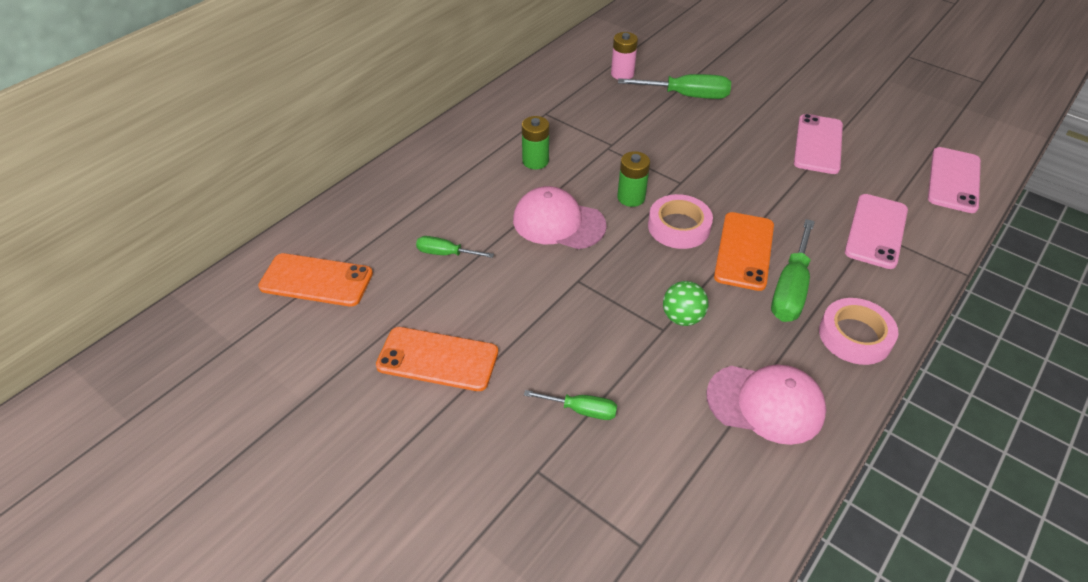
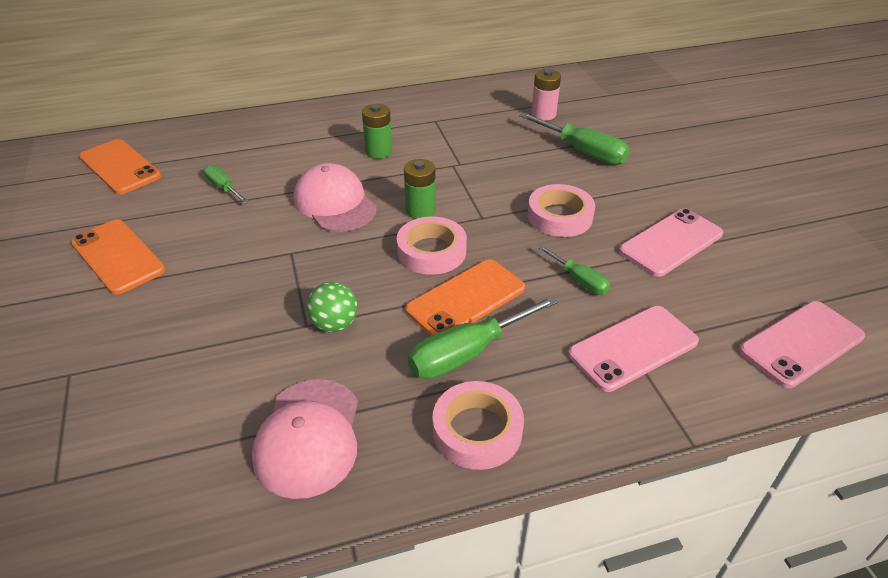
camera: 35 degrees right, 5 degrees down
green screwdriver [524,390,617,420] -> green screwdriver moved to [537,245,610,295]
pink cap [706,365,826,445] -> pink cap turned 45 degrees clockwise [252,379,358,499]
none -> pink tape [528,184,595,237]

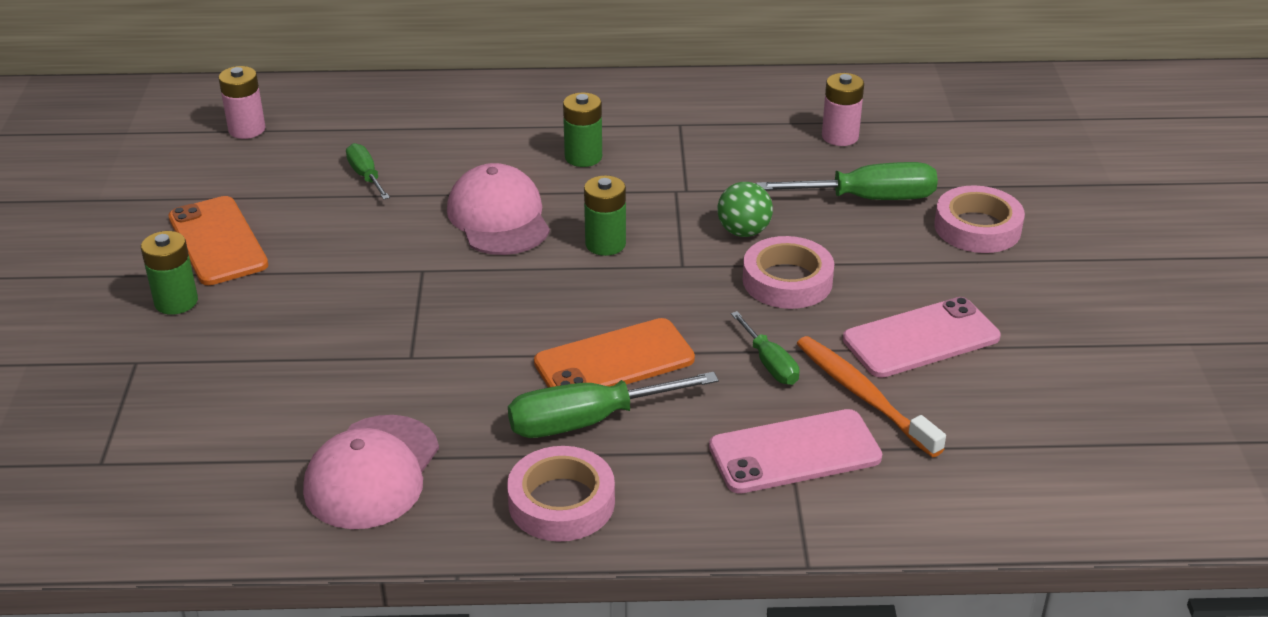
camera: 15 degrees right, 5 degrees down
orange phone [79,139,161,194] -> pink battery [218,66,265,139]
green ball [306,282,358,332] -> green ball moved to [717,182,773,237]
pink tape [397,216,467,275] -> pink tape moved to [934,185,1025,253]
green screwdriver [519,112,630,165] -> green screwdriver turned 60 degrees counterclockwise [756,162,938,200]
pink phone [739,301,865,388] -> none
none -> green battery [141,231,198,315]
none -> orange toothbrush [797,336,946,457]

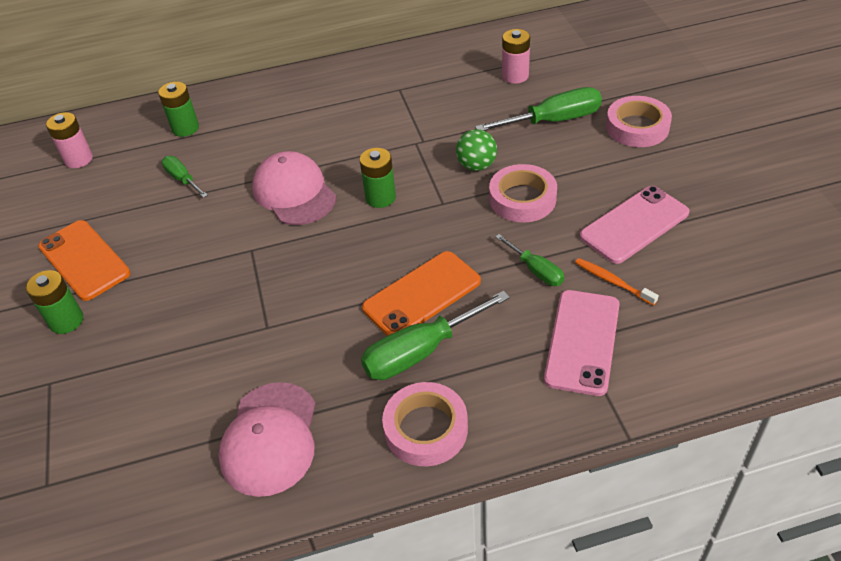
camera: 10 degrees left, 10 degrees up
green battery [563,92,602,167] -> green battery moved to [158,82,199,137]
pink phone [709,409,882,494] -> pink phone turned 45 degrees counterclockwise [544,290,620,396]
orange toothbrush [797,336,946,457] -> orange toothbrush [575,258,659,306], size x0.60

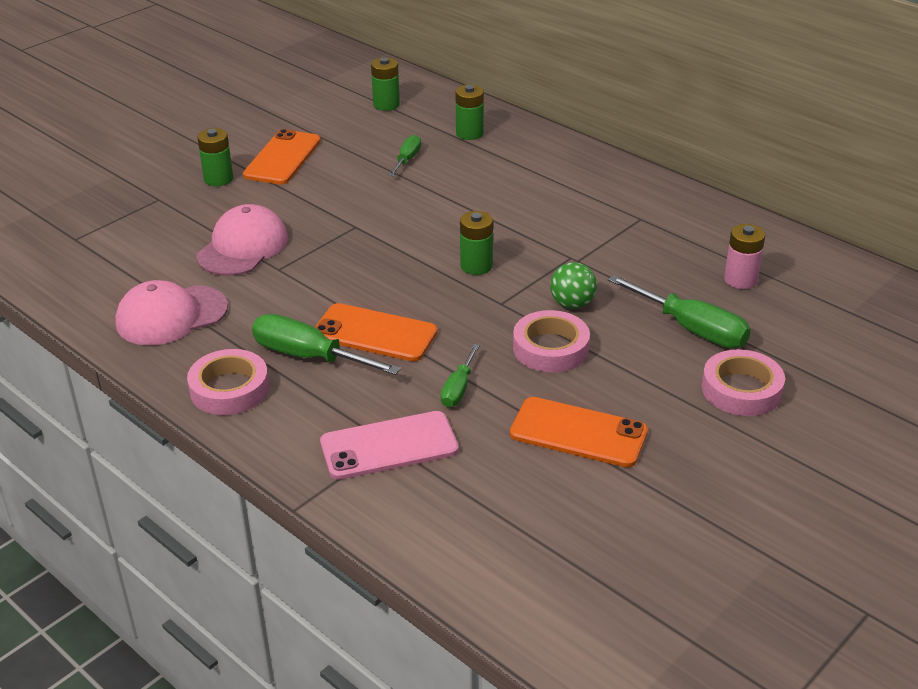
camera: 55 degrees right, 10 degrees down
pink battery [46,112,93,168] -> green battery [371,57,400,111]
pink cap [252,151,336,225] -> pink cap moved to [196,204,288,276]
orange toothbrush [575,258,659,306] -> none
pink phone [579,186,690,264] -> orange phone [510,397,648,468]

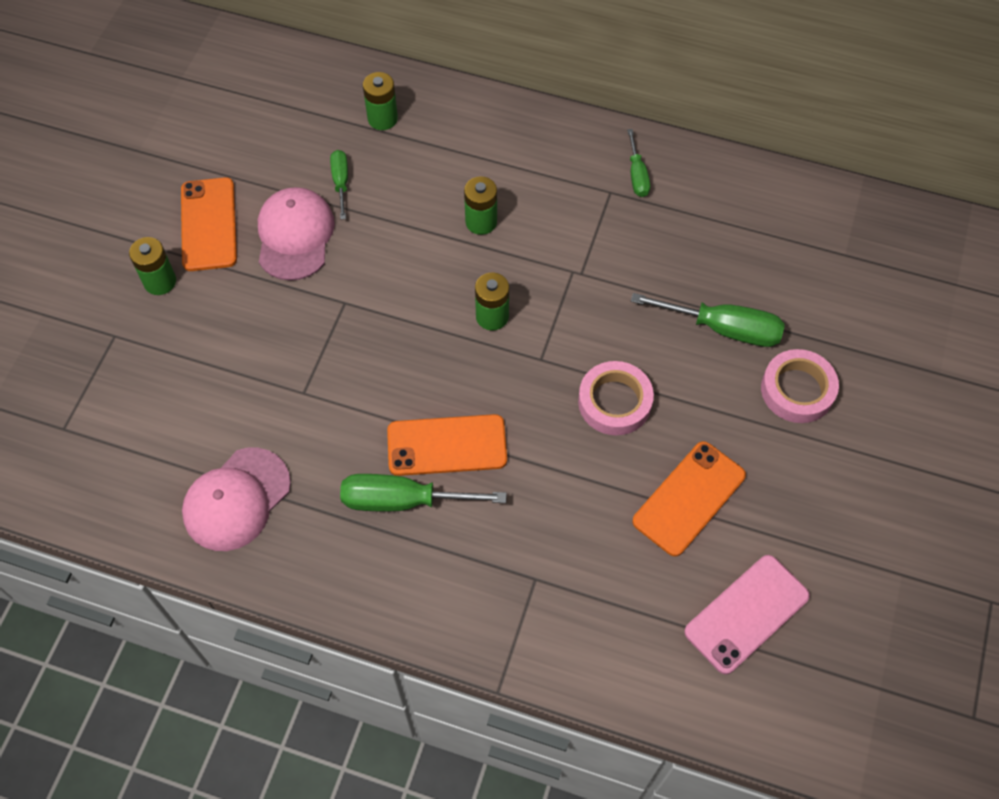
camera: 25 degrees left, 25 degrees up
pink tape [187,349,269,415] -> none
pink cap [196,204,288,276] -> pink cap moved to [258,187,335,281]
pink phone [320,411,459,480] -> pink phone moved to [684,555,810,675]
green battery [371,57,400,111] -> green battery moved to [464,176,497,235]
green screwdriver [441,344,480,407] -> green screwdriver moved to [627,129,650,197]
orange phone [510,397,648,468] -> orange phone turned 45 degrees counterclockwise [632,441,746,557]
green ball [550,262,597,309] -> none
pink battery [724,224,765,289] -> none

